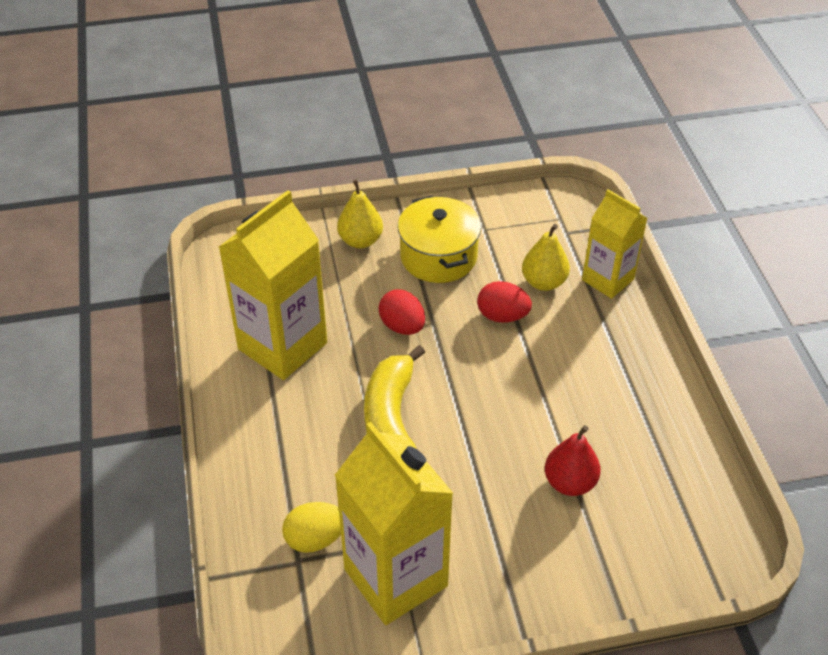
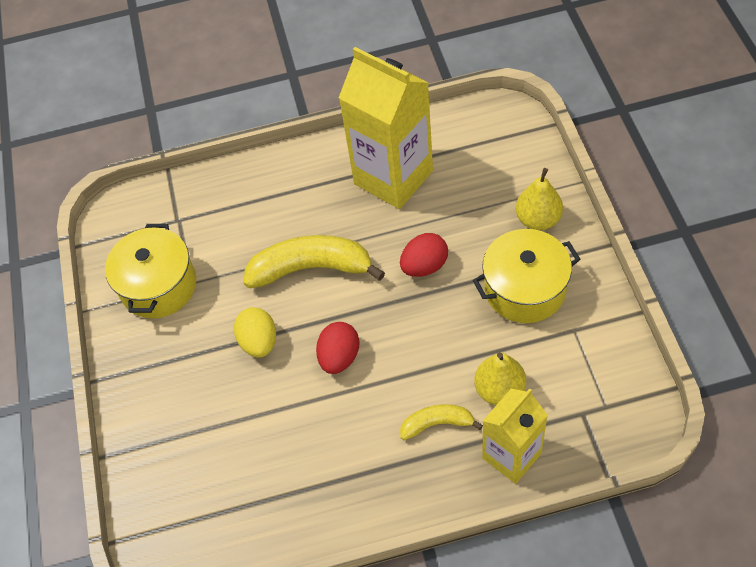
camera: 95 degrees right, 10 degrees up
yellow egg [282,502,341,553] -> yellow egg moved to [234,307,276,358]
yellow carton [335,422,453,625] -> yellow pot [105,224,196,318]
red egg [477,281,532,323] -> red egg moved to [316,322,359,374]
red pear [545,425,601,496] -> none
none -> yellow banana [400,404,483,440]

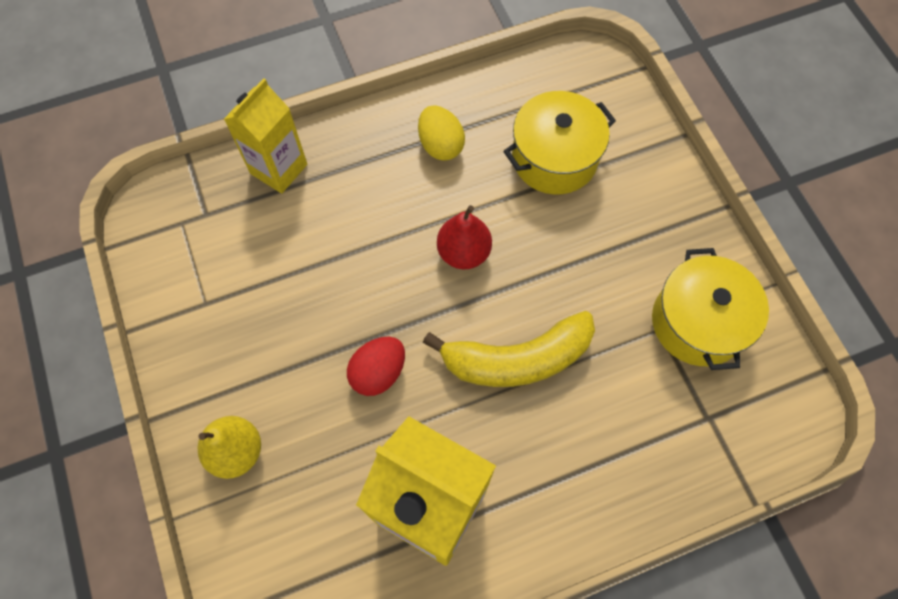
camera: 165 degrees right, 10 degrees up
yellow egg [234,307,276,358] -> yellow egg moved to [418,105,465,161]
red egg [316,322,359,374] -> red pear [437,205,492,269]
yellow banana [400,404,483,440] -> none
yellow pot [473,229,580,323] -> yellow pot moved to [504,91,616,194]
yellow pear [474,352,526,405] -> none

